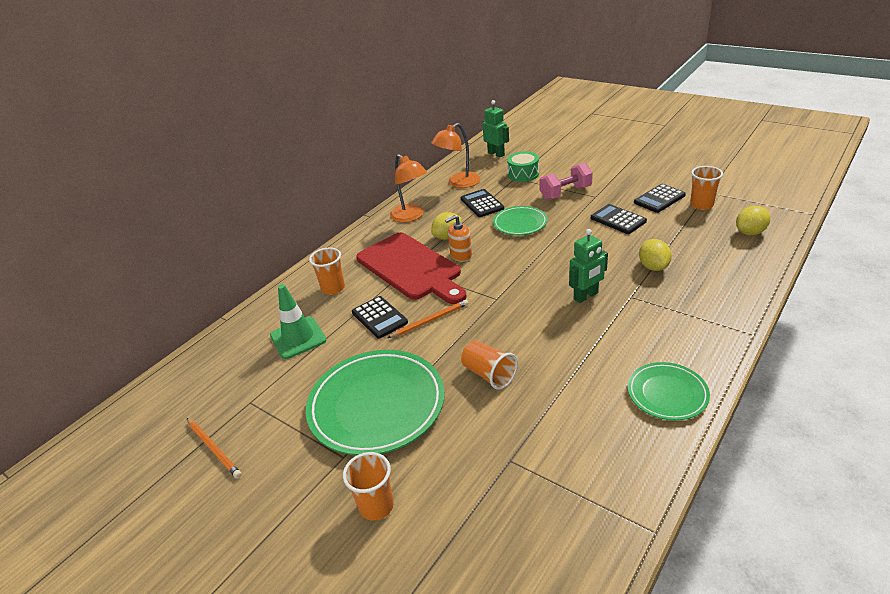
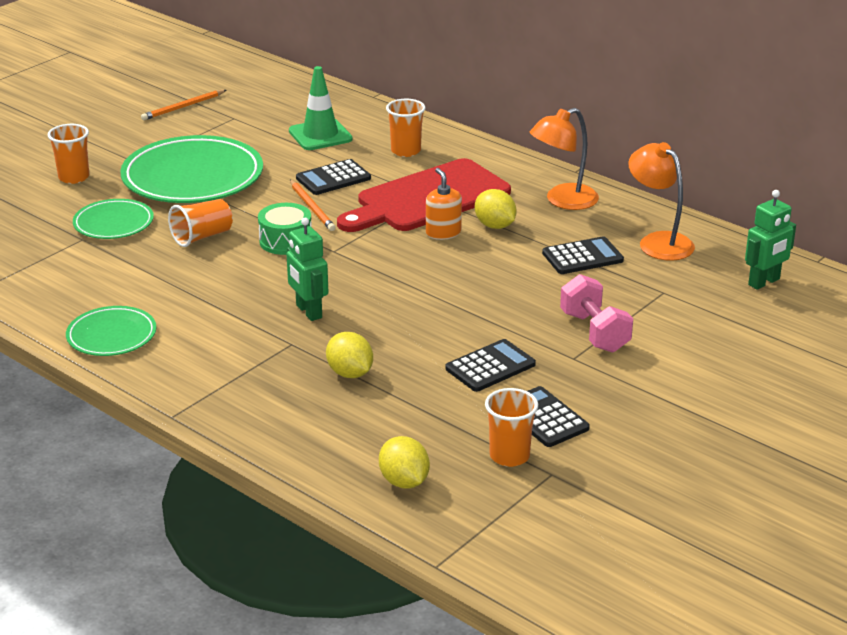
camera: 90 degrees right, 5 degrees down
green plate [493,206,548,235] -> green plate moved to [73,199,154,239]
green drum [507,151,539,182] -> green drum moved to [258,203,312,255]
yellow lemon [639,239,672,271] -> yellow lemon turned 60 degrees clockwise [326,332,373,378]

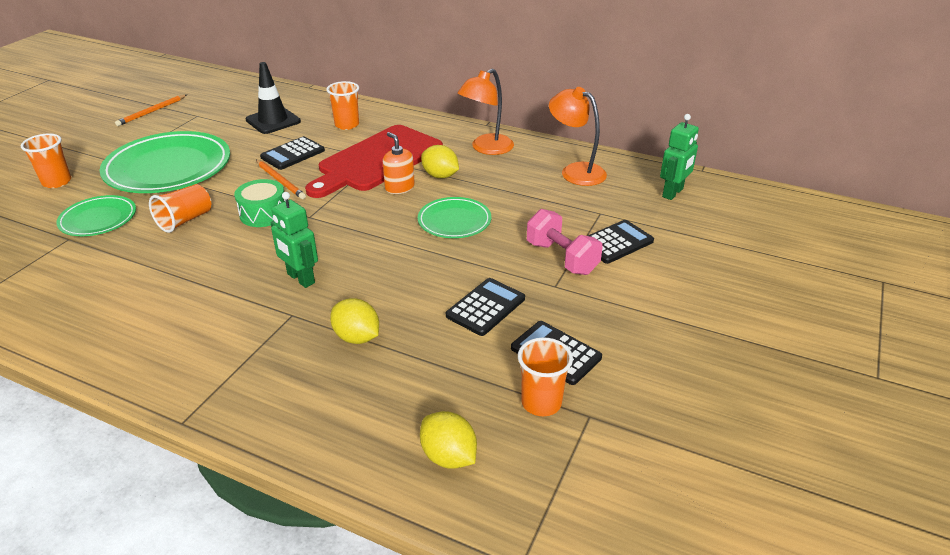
camera: 15 degrees left, 5 degrees up
green plate [66,306,156,356] -> green plate moved to [418,197,491,238]
green traffic cone [289,66,353,150] -> black traffic cone [246,62,301,134]
black calculator [542,236,624,274] -> black calculator moved to [588,220,654,264]

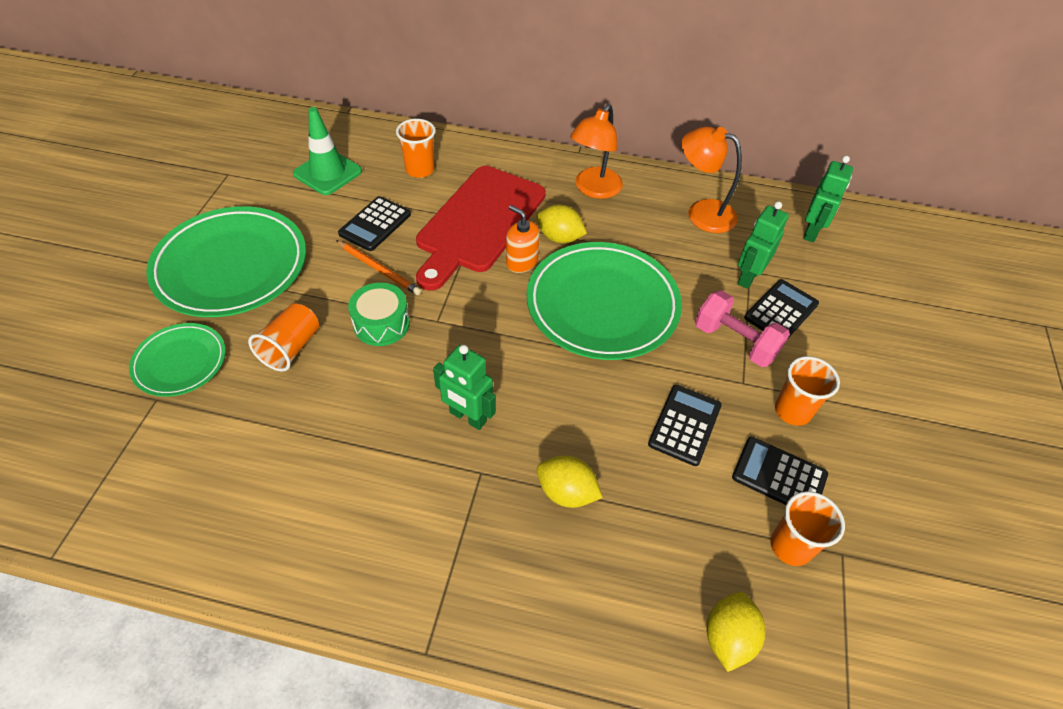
camera: 15 degrees left, 15 degrees up
orange cup [21,133,71,188] -> orange cup moved to [775,356,840,426]
orange pencil [115,95,187,126] -> none
black traffic cone [246,62,301,134] -> green traffic cone [293,107,362,195]
green plate [418,197,491,238] -> green plate [527,242,682,360], size x1.86
yellow lemon [420,411,477,469] -> yellow lemon turned 75 degrees clockwise [707,592,765,672]
none -> green robot [737,201,789,289]

